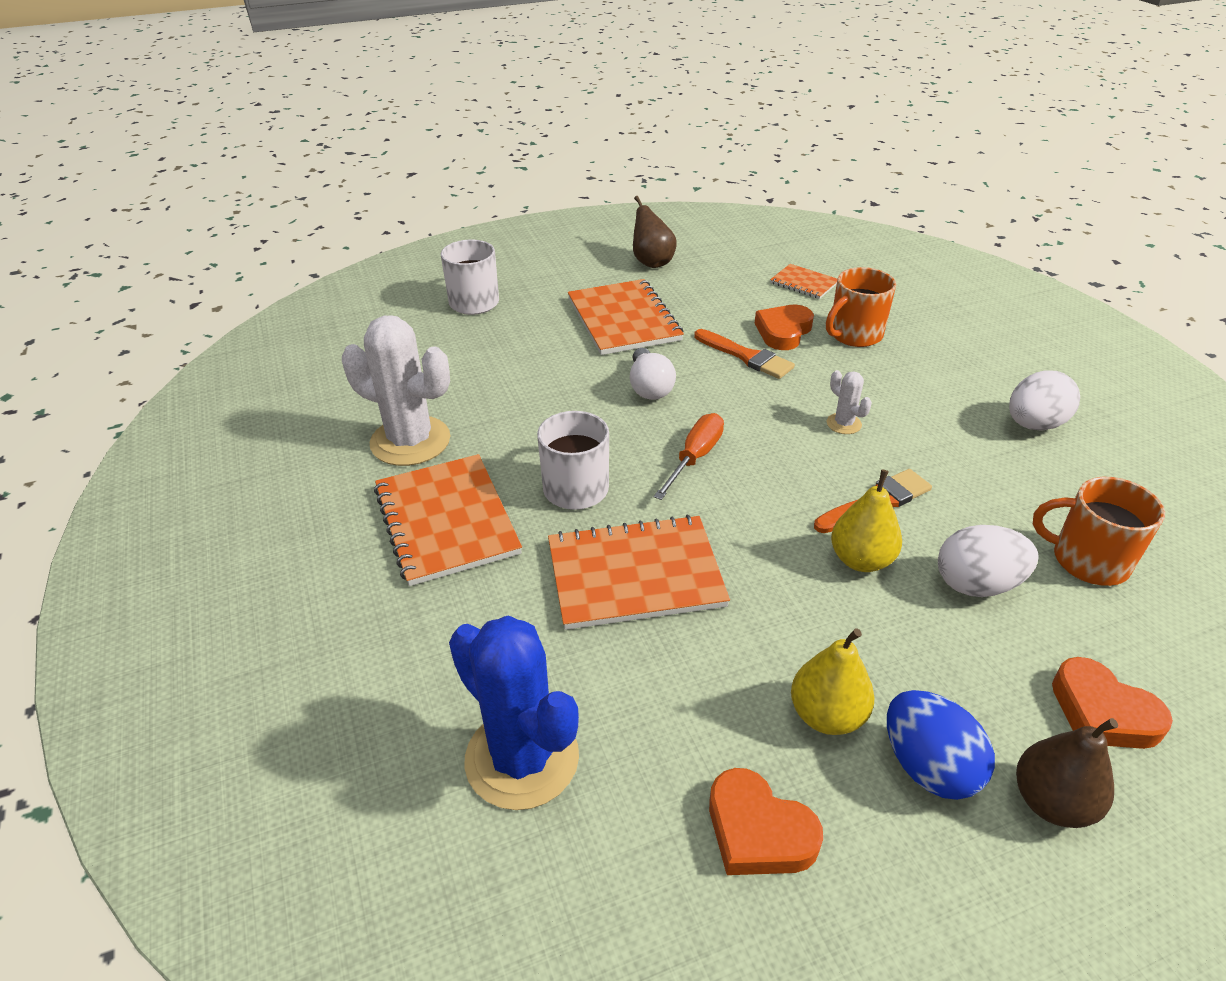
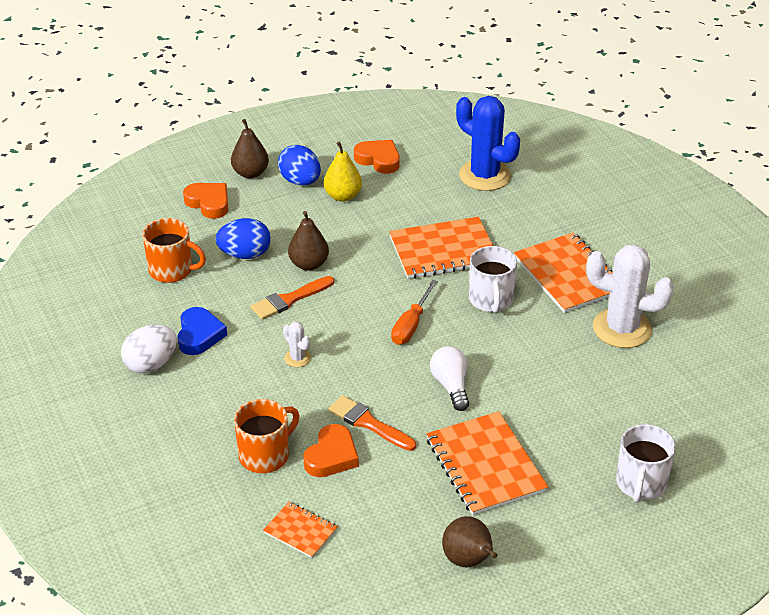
camera: 175 degrees right, 0 degrees up
yellow pear [831,469,902,572] -> brown pear [288,211,329,271]
white egg [938,525,1039,597] -> blue egg [215,218,271,259]
none -> blue heart [178,307,227,355]

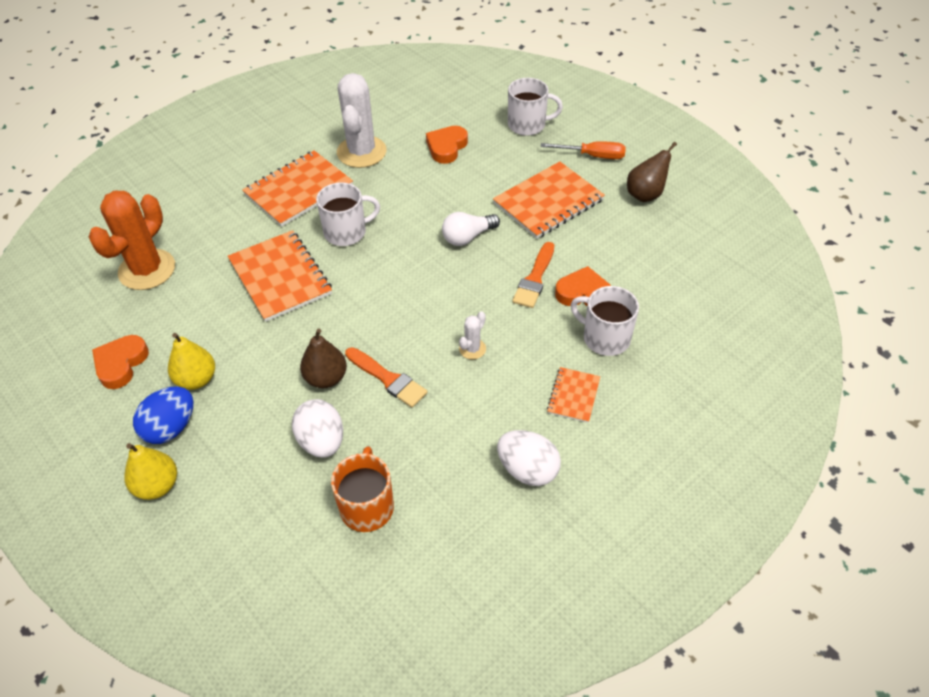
camera: 105 degrees left, 10 degrees up
blue heart [178,307,227,355] -> none
orange heart [183,183,229,219] -> orange heart moved to [426,126,468,164]
blue egg [215,218,271,259] -> white egg [292,399,343,458]
brown pear [231,119,269,179] -> yellow pear [124,443,177,500]
orange mug [234,399,299,473] -> white mug [571,286,639,356]
orange notebook [263,502,338,558] -> orange notebook moved to [547,367,600,423]
orange screwdriver [391,280,438,345] -> orange screwdriver moved to [541,141,626,159]
blue cactus [456,96,520,191] -> orange cactus [89,190,175,290]

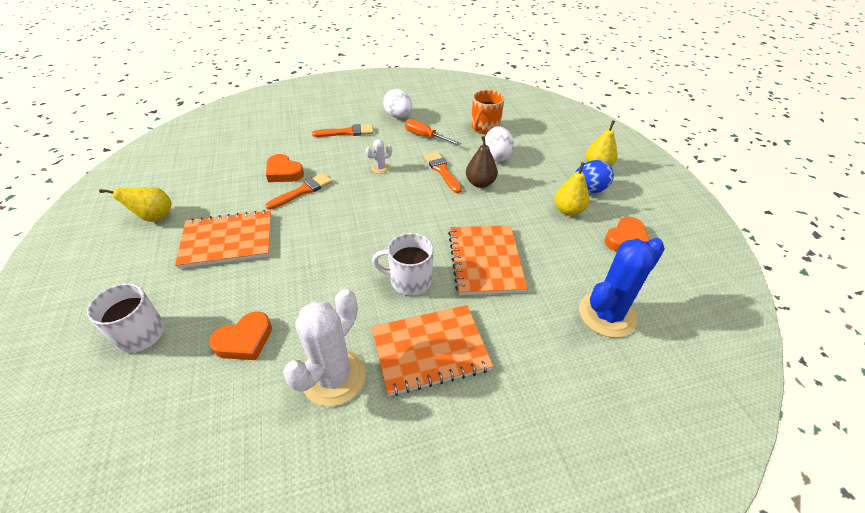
camera: 155 degrees left, 5 degrees down
orange cactus [89,190,175,290] -> blue cactus [579,238,665,338]
white light bulb [442,212,500,246] -> none
orange screwdriver [541,141,626,159] -> orange screwdriver moved to [405,119,461,145]
orange notebook [547,367,600,423] -> orange brush [312,124,374,137]
white mug [571,286,639,356] -> none
brown pear [627,142,677,202] -> yellow pear [99,187,171,222]

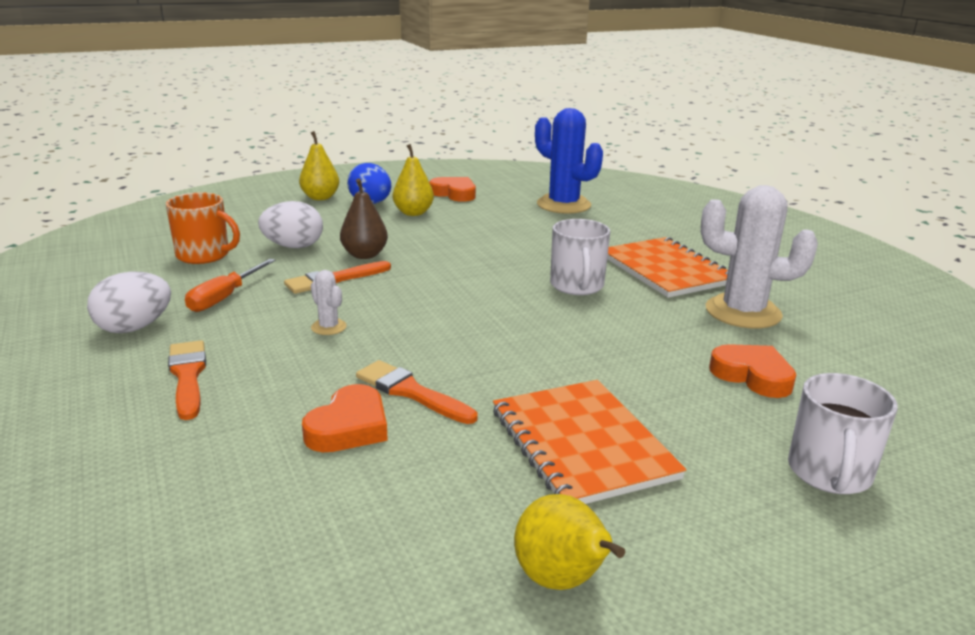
camera: 100 degrees left, 20 degrees down
orange notebook [448,225,528,295] -> none

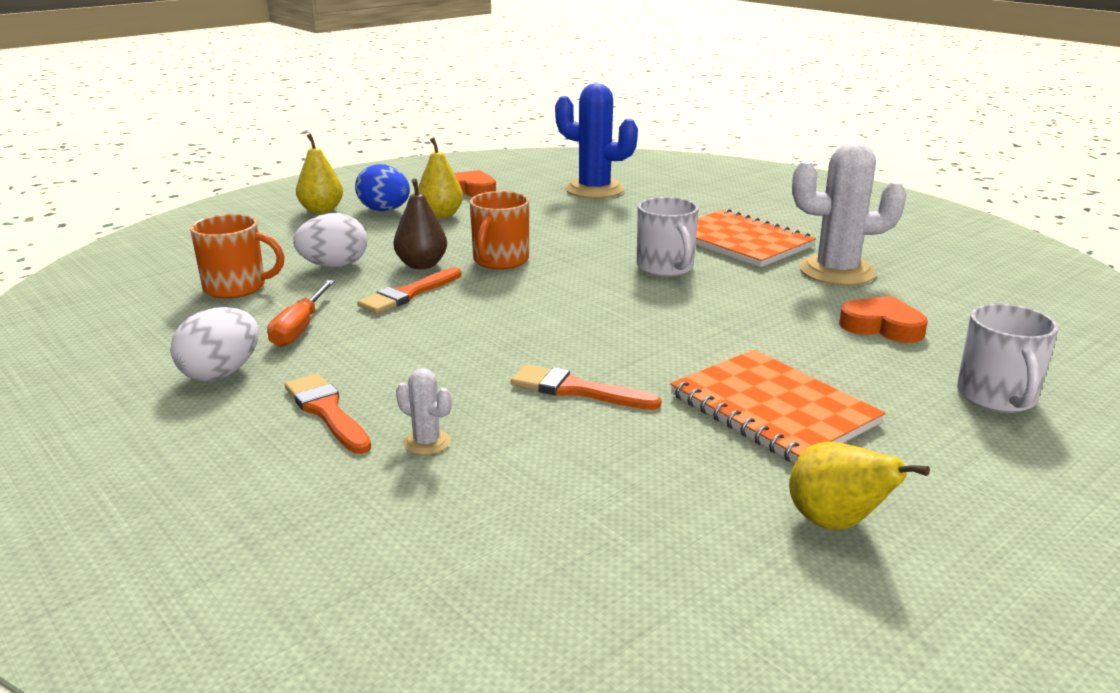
camera: 15 degrees left, 0 degrees up
orange heart [302,384,388,452] -> none
white cactus [311,270,347,335] -> white cactus moved to [396,368,452,455]
none -> orange mug [470,191,529,269]

